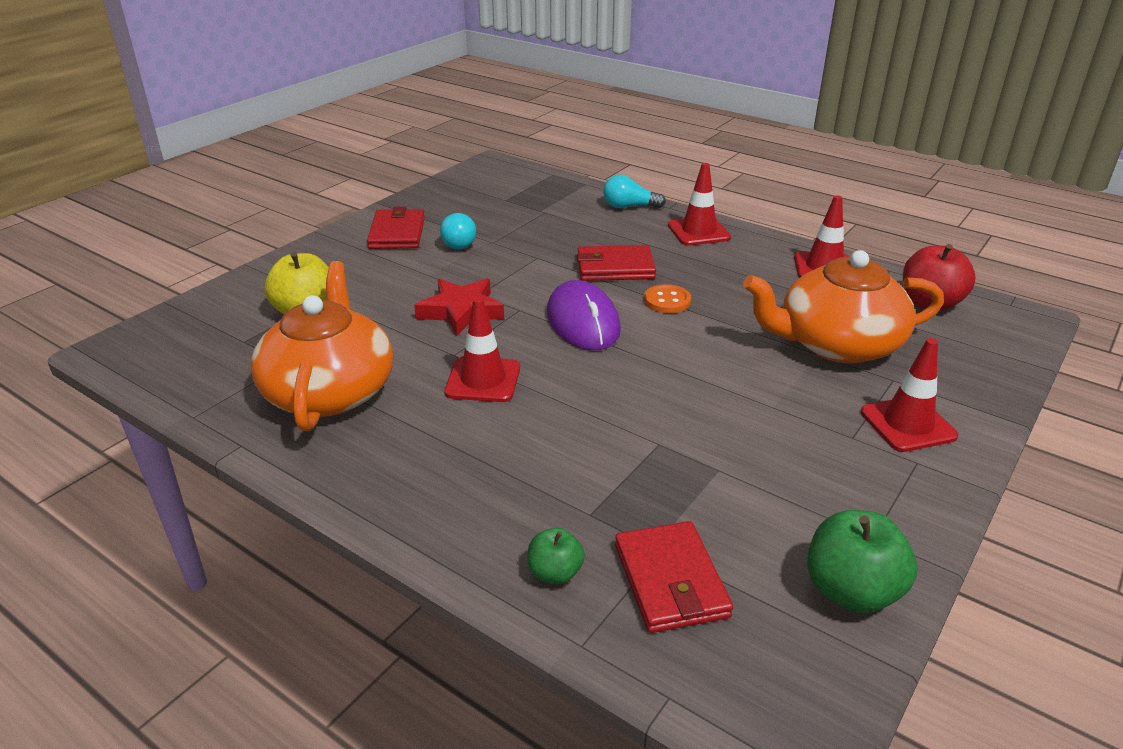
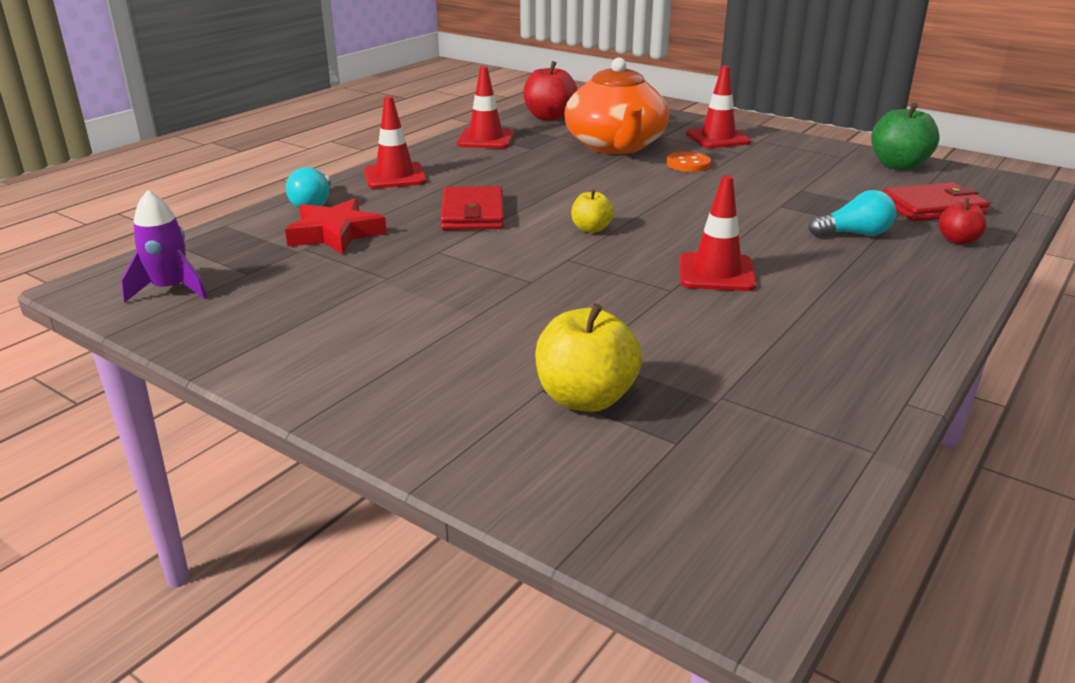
camera: 90 degrees left, 5 degrees down
orange teapot [251,261,393,431] -> none
red wallet [367,206,425,249] -> none
red star [414,278,504,336] -> red star moved to [285,198,387,254]
turquoise light bulb [440,213,476,249] -> turquoise light bulb moved to [808,190,896,236]
green apple [528,528,585,584] -> red apple [939,198,987,244]
purple mouse [547,280,621,350] -> yellow apple [571,189,614,233]
orange button [644,284,691,313] -> orange button moved to [666,152,711,172]
none -> purple rocket [121,190,207,303]

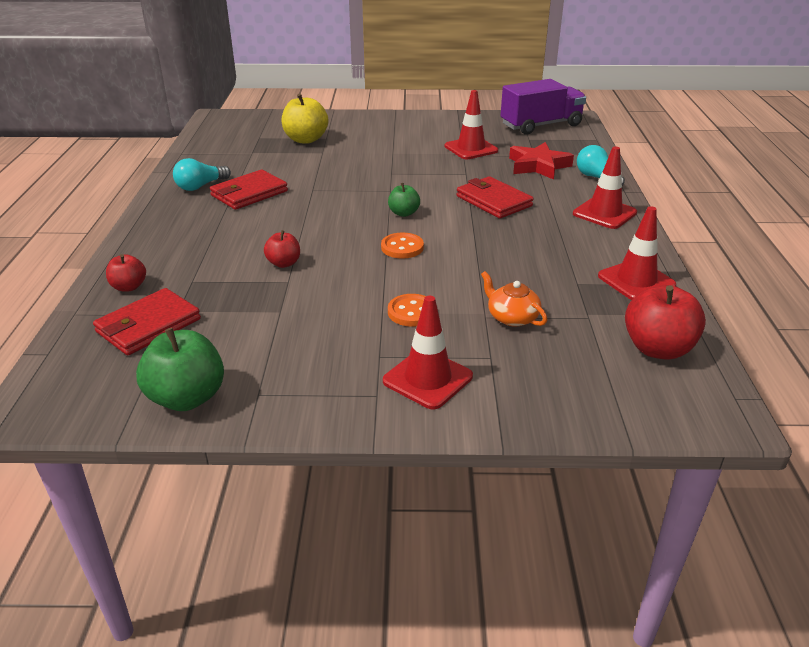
camera: 145 degrees right, 5 degrees up
purple rocket [121,190,207,303] -> purple truck [501,79,586,135]
orange teapot [564,58,669,154] -> orange teapot [481,271,547,327], size x0.43
yellow apple [571,189,614,233] -> green apple [388,183,420,217]
red traffic cone [679,175,757,291] -> red traffic cone moved to [445,90,498,159]
turquoise light bulb [808,190,896,236] -> turquoise light bulb moved to [173,158,231,191]
none -> red wallet [210,170,288,210]
none -> red apple [264,230,300,268]
none -> orange button [381,233,424,259]

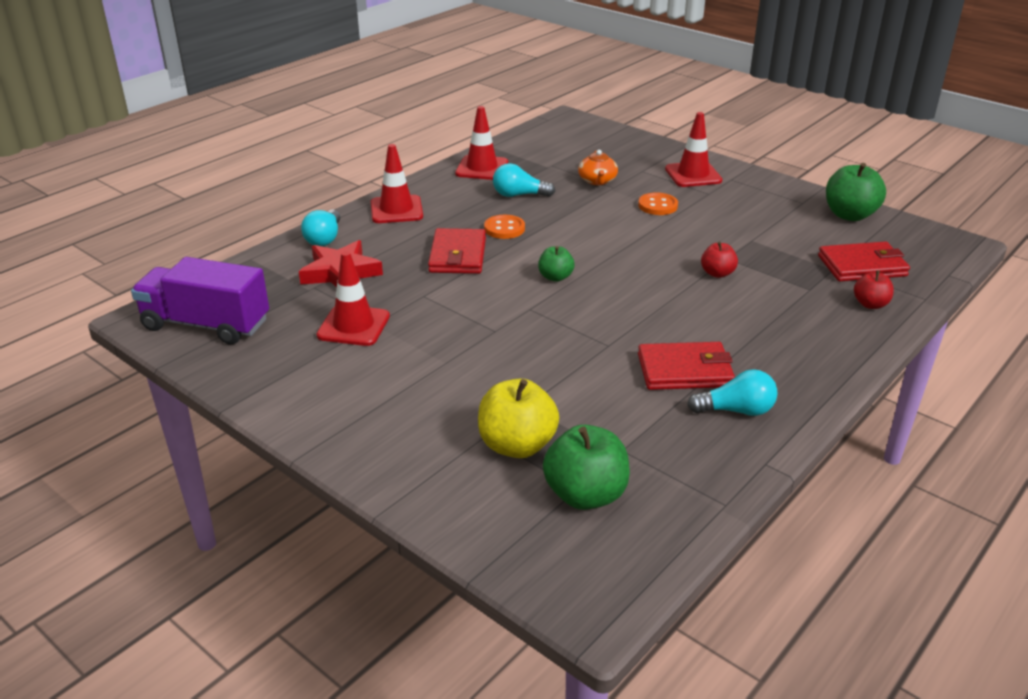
camera: 140 degrees left, 0 degrees up
orange button [381,233,424,259] -> orange button moved to [484,215,525,239]
red apple [625,285,706,360] -> none
none -> turquoise light bulb [493,163,555,197]
none -> green apple [543,425,630,510]

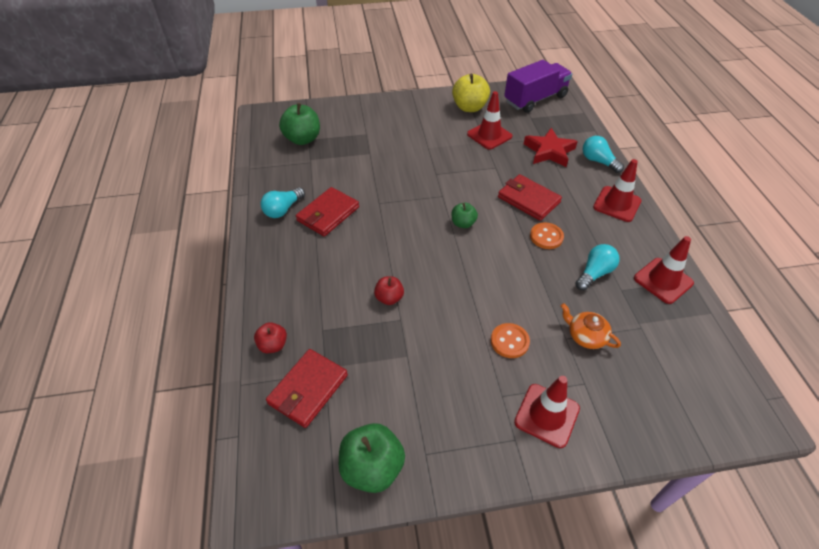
camera: 130 degrees right, 15 degrees up
yellow apple [478,378,559,458] -> yellow apple moved to [452,74,490,112]

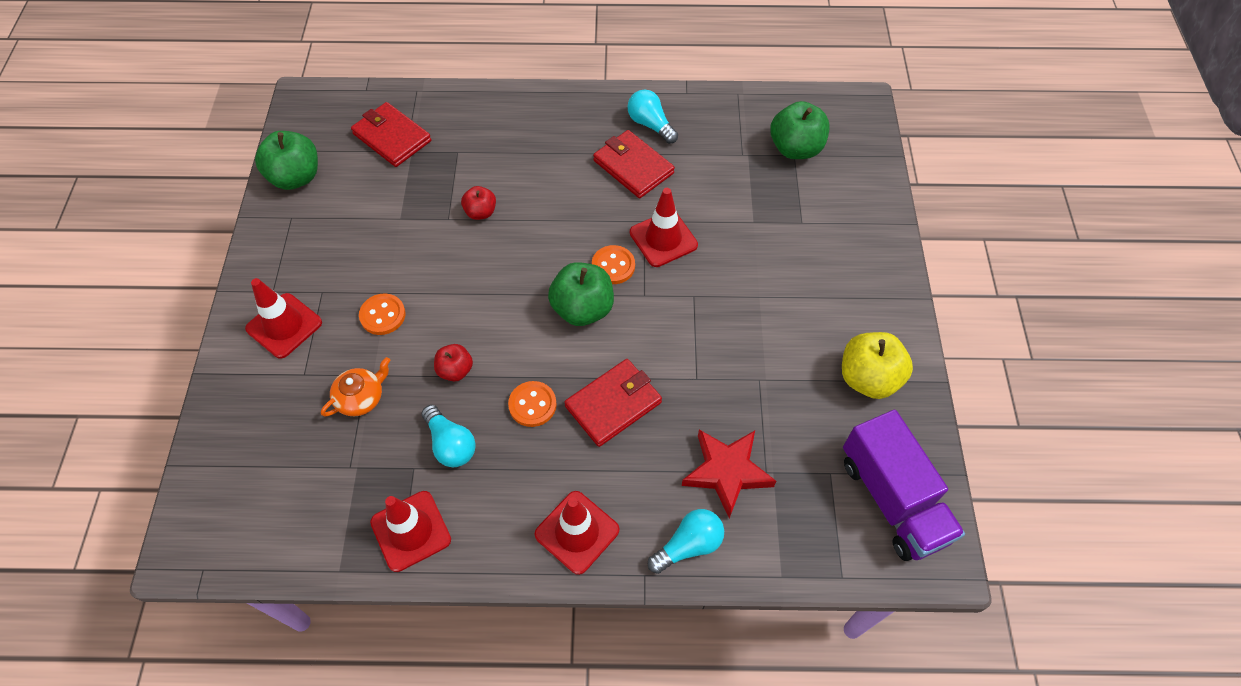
camera: 100 degrees right, 10 degrees up
red apple [254,322,287,353] -> red apple moved to [434,344,473,381]
green apple [452,203,478,228] -> green apple [548,262,614,326], size x1.76
red traffic cone [467,91,512,149] -> red traffic cone moved to [630,188,698,267]
none -> orange button [592,245,635,284]

